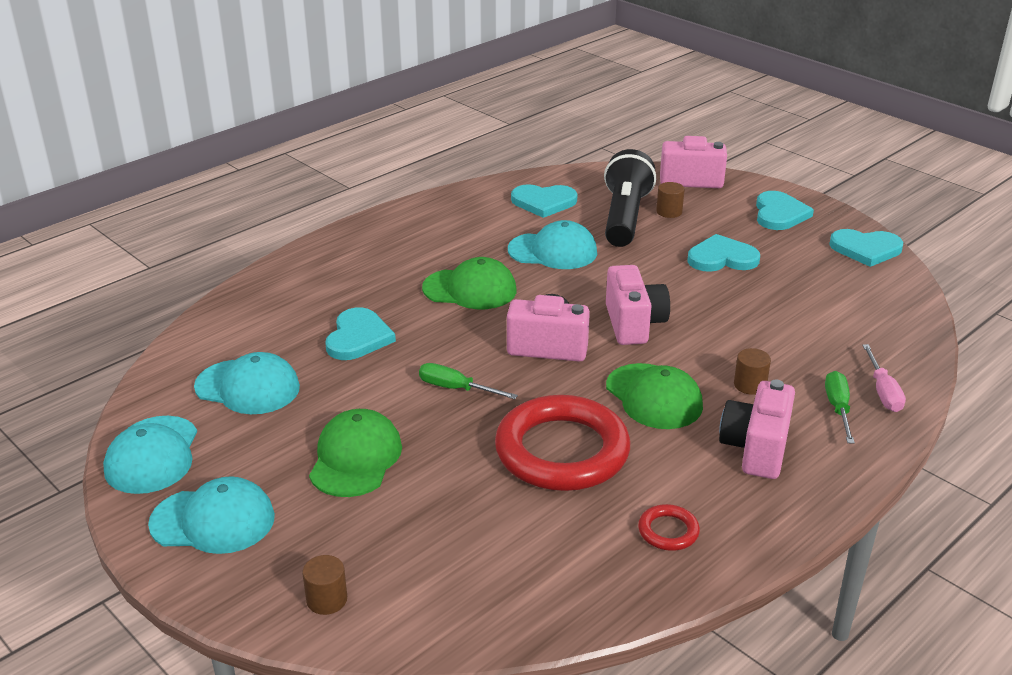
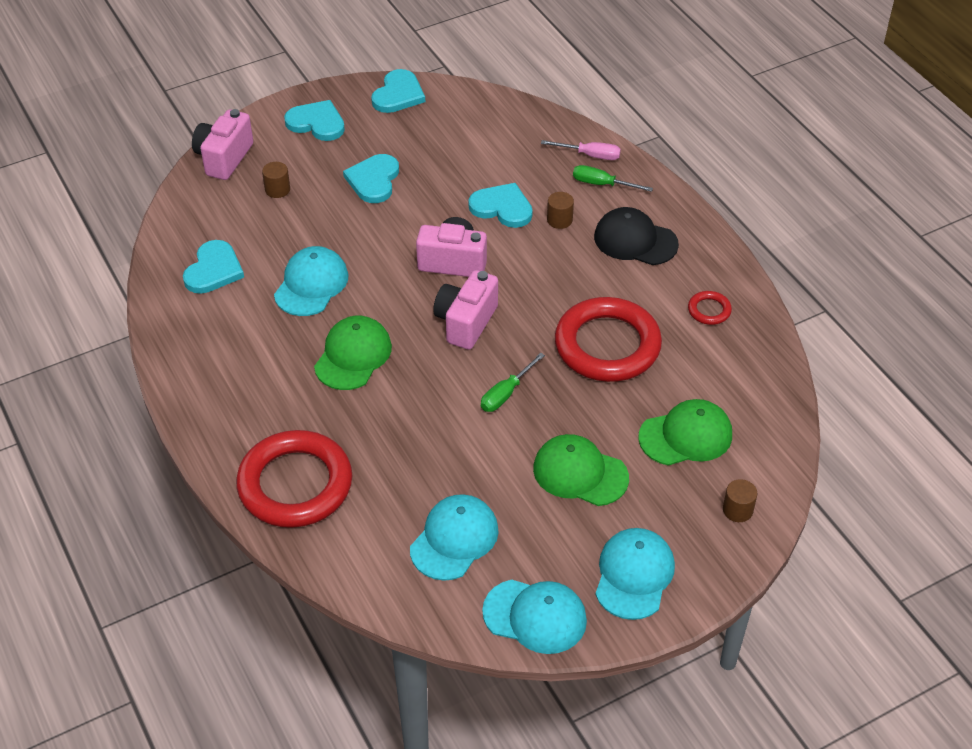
camera: 75 degrees left, 15 degrees up
turquoise heart [325,308,396,360] -> turquoise heart moved to [468,183,533,228]
black flashlight [604,149,656,247] -> none
green cap [606,363,703,429] -> green cap moved to [638,399,732,466]
pink camera [719,379,795,479] -> black cap [594,207,679,265]
none -> red ring [236,430,352,528]

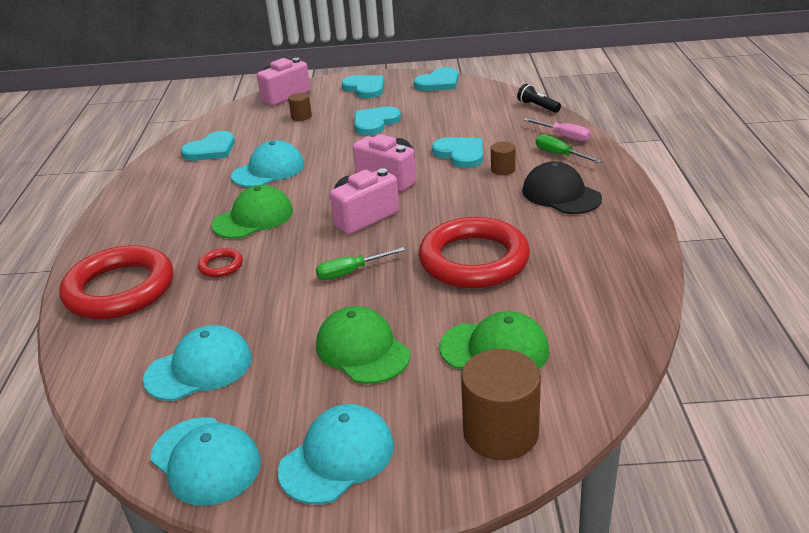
camera: 30 degrees right, 15 degrees down
red ring [688,291,732,325] -> red ring moved to [198,248,243,277]
brown cylinder [723,479,757,522] -> brown cylinder [461,349,541,460], size x2.00
none -> black flashlight [517,84,561,113]

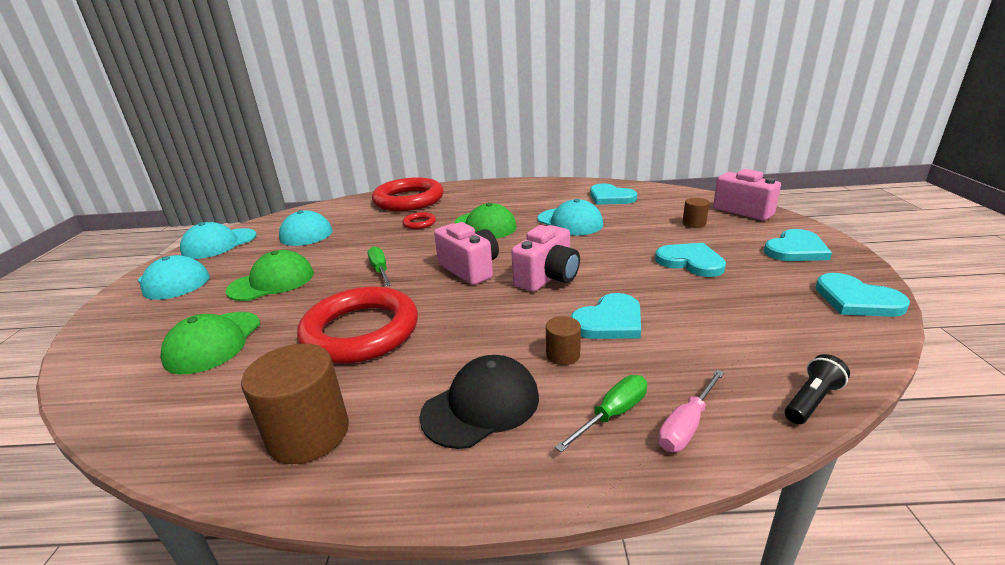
camera: 90 degrees right, 5 degrees down
brown cylinder [461,349,541,460] -> brown cylinder moved to [241,343,349,464]

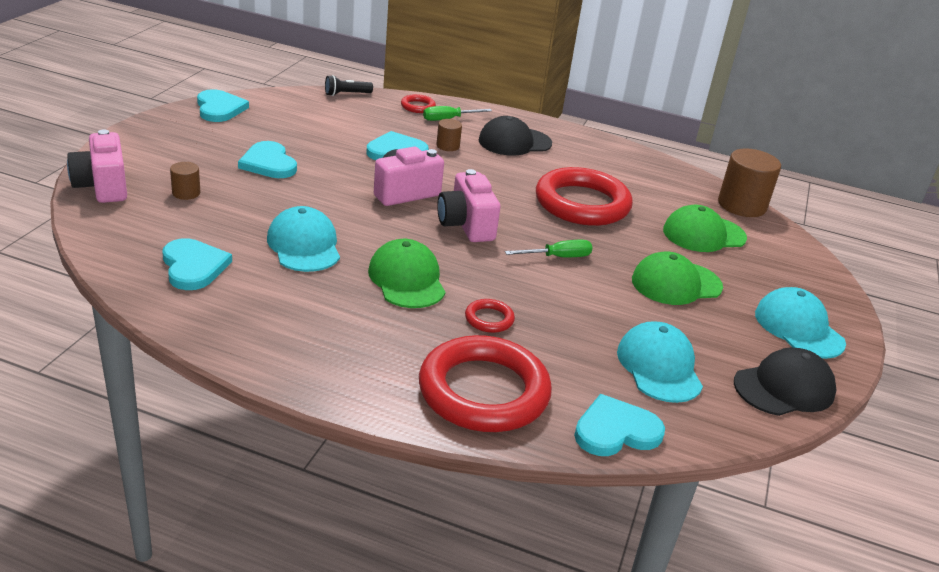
camera: 165 degrees left, 5 degrees up
green cap [160,312,260,374] -> green cap turned 135 degrees counterclockwise [663,205,747,252]
turquoise cap [180,222,256,259] -> black cap [734,347,836,416]
brown cylinder [241,343,349,464] -> brown cylinder moved to [718,148,781,217]
green screwdriver [368,246,391,286] -> green screwdriver turned 105 degrees counterclockwise [505,240,592,257]
pink screwdriver [658,369,725,452] -> red ring [401,94,436,113]
turquoise heart [764,229,832,261] -> turquoise heart moved to [574,394,665,456]

